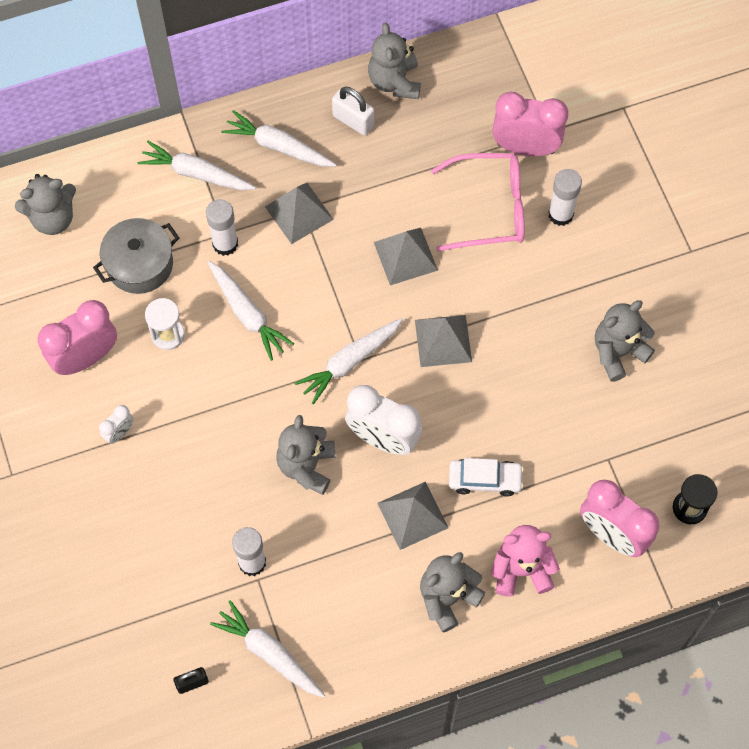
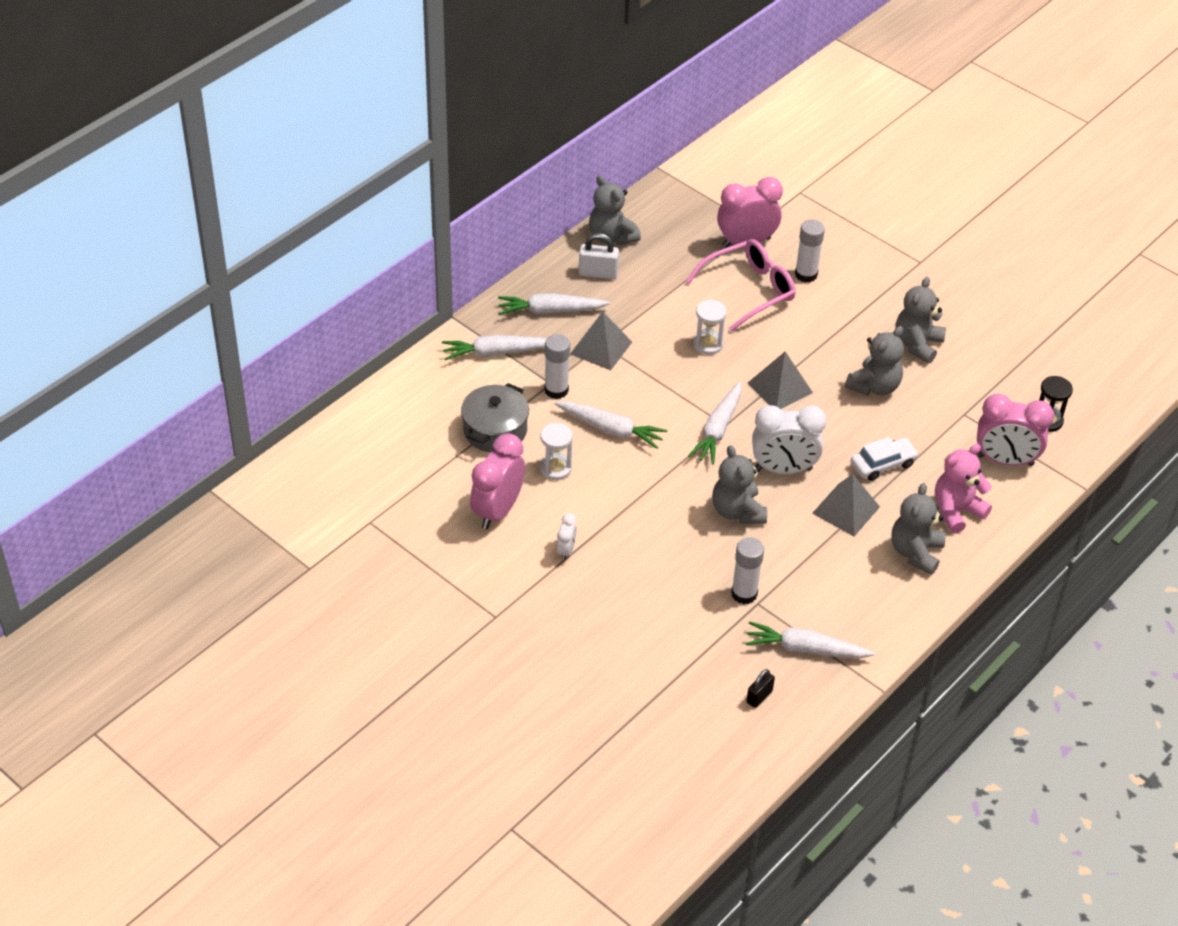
camera: 30 degrees left, 20 degrees down
grey teddy bear [15,174,76,235] -> grey teddy bear moved to [845,326,904,396]
grey pyramid [374,228,438,285] -> white hourglass [693,300,727,355]

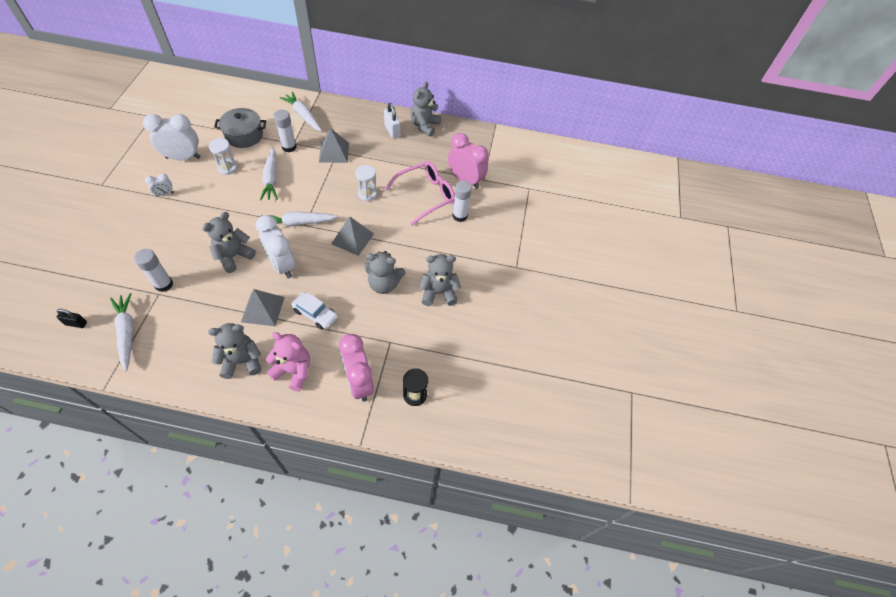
camera: 55 degrees right, 10 degrees up
pink clock [470,433,525,529] -> white clock [143,114,200,160]
white carrot [498,293,610,315] -> none
pink glasses [685,239,796,332] -> pink glasses turned 60 degrees counterclockwise [385,161,455,225]

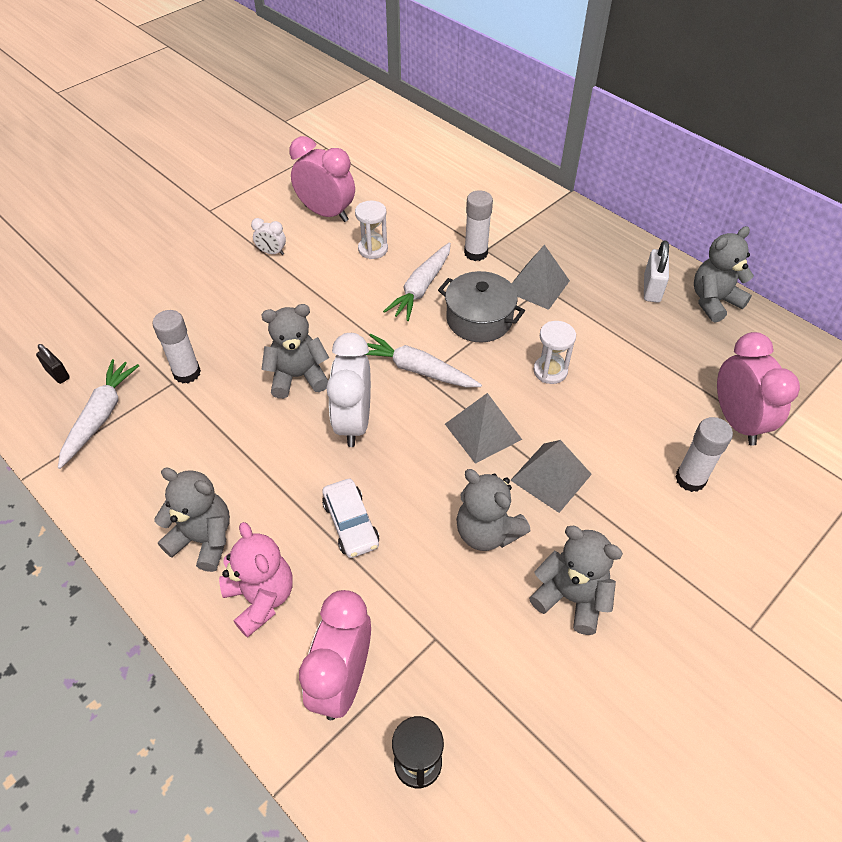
camera: 40 degrees right, 5 degrees down
white clock [143,114,200,160] -> pink clock [289,136,355,222]
grey pot [214,108,266,148] -> grey pot moved to [438,271,525,342]
grey pyramid [241,289,285,326] -> grey pyramid moved to [510,440,592,513]
white carrot [280,92,322,132] -> none
pink glasses [385,161,455,225] -> none

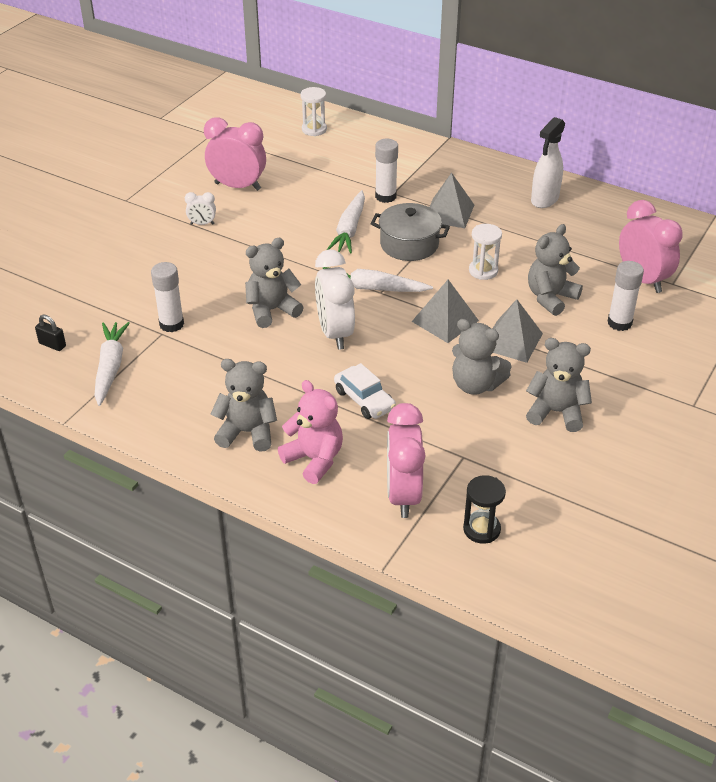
camera: 15 degrees left, 10 degrees down
white hourglass [355,201,388,259] -> white hourglass moved to [300,87,327,136]
white padlock [644,240,669,303] -> white spray bottle [531,117,565,208]
grey teddy bear [694,226,754,323] -> grey teddy bear moved to [528,224,583,316]

